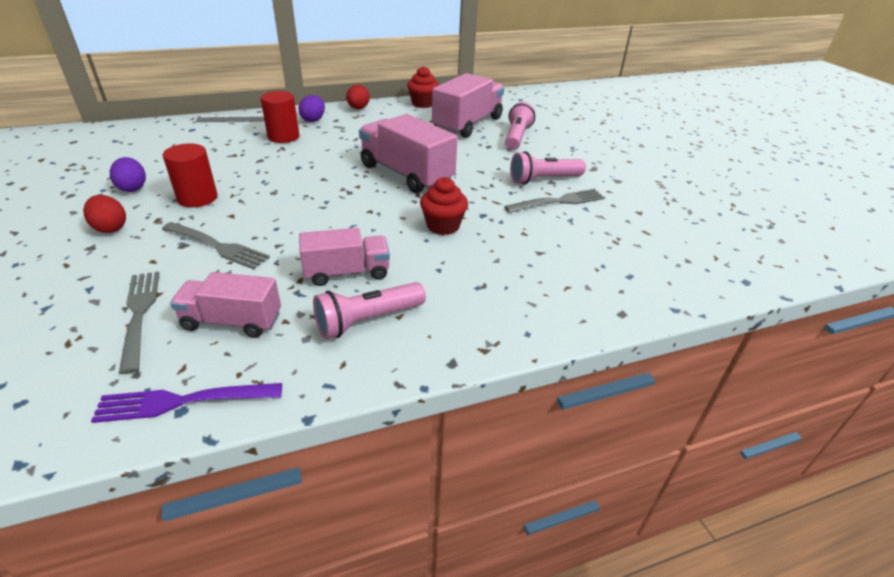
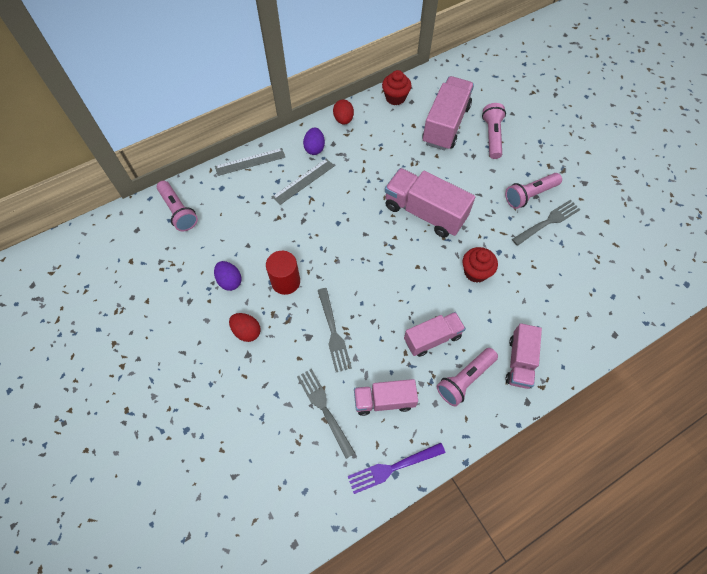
camera: 10 degrees left, 25 degrees up
grey fork [162,222,270,269] -> grey fork turned 60 degrees clockwise [318,288,352,372]
red cylinder [260,91,299,143] -> grey ruler [272,158,334,205]
none -> pink flashlight [157,181,198,232]
none -> pink truck [505,323,542,389]

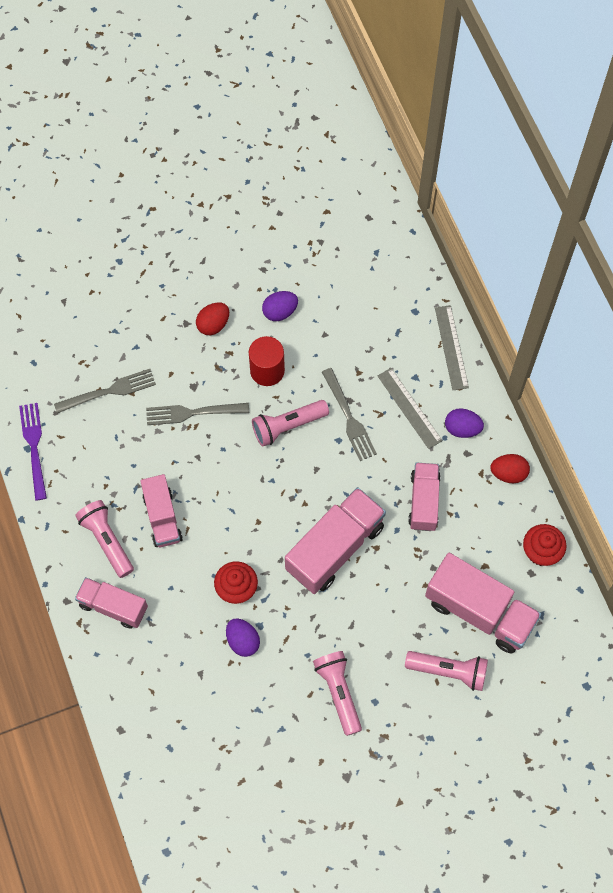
camera: 100 degrees right, 5 degrees up
pink flashlight [157,181,198,232] -> pink flashlight moved to [252,400,329,447]
pink truck [354,379,418,416] -> pink truck moved to [408,462,440,531]
grey fork [512,200,580,246] -> grey fork moved to [322,368,377,461]
none -> purple egg [226,619,260,657]

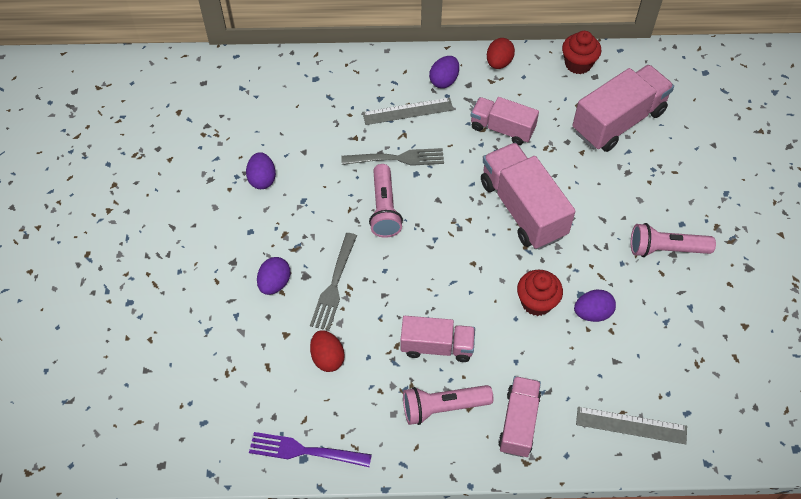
camera: 70 degrees left, 10 degrees down
grey fork [54,369,156,413] -> none
pink truck [75,577,148,629] -> pink truck turned 150 degrees clockwise [498,376,541,457]
red egg [196,303,229,335] -> red egg moved to [310,330,345,372]
red cylinder [249,336,285,386] -> none
pink flashlight [405,651,488,691] -> none
grey ruler [435,305,469,390] -> grey ruler moved to [576,407,687,444]
none -> purple egg [257,257,291,295]

